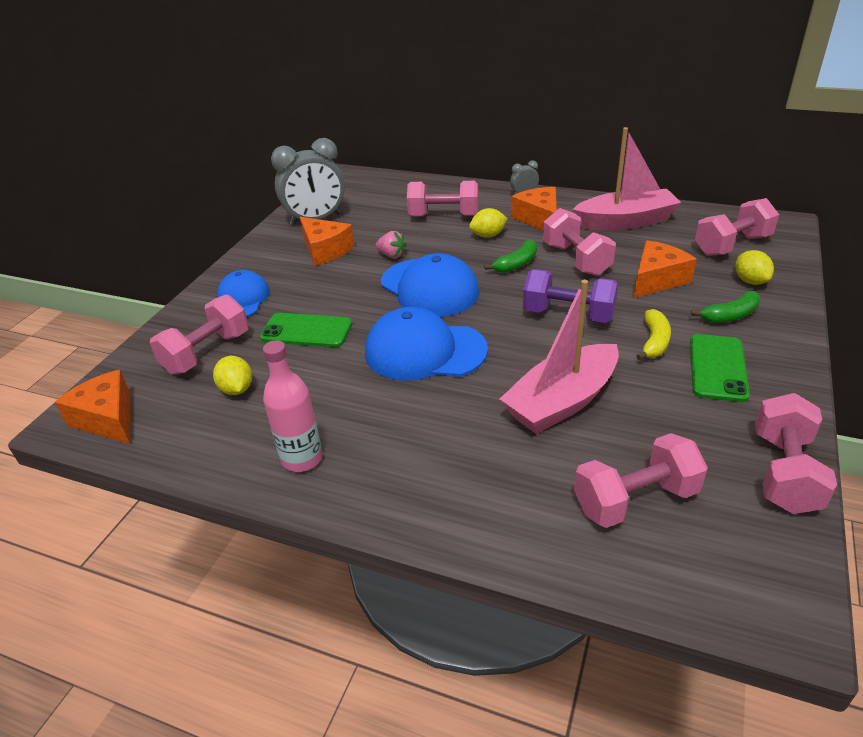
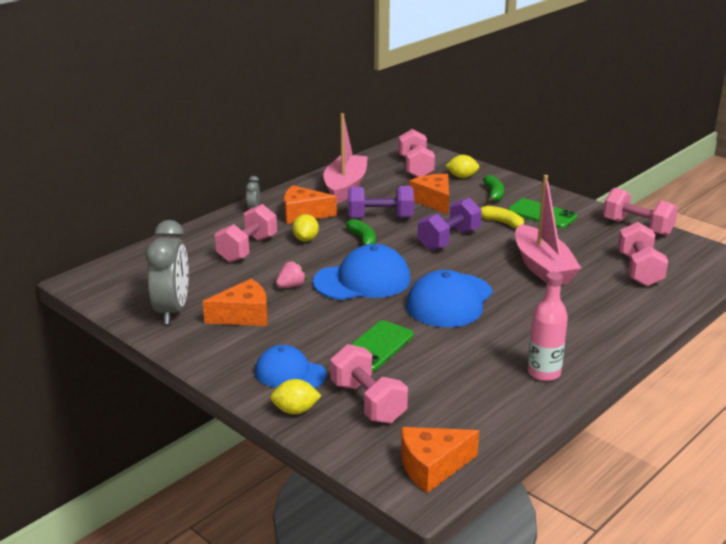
camera: 70 degrees left, 10 degrees down
yellow lemon [213,356,252,395] -> yellow lemon moved to [270,379,321,414]
pink dumbbell [543,208,616,276] -> purple dumbbell [348,186,414,219]

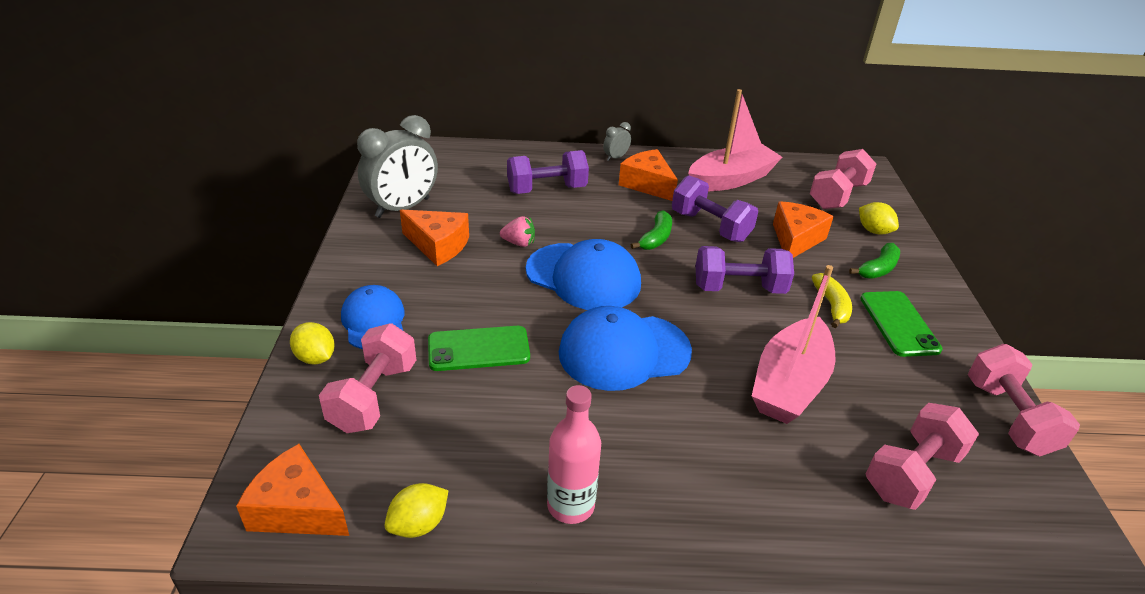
camera: 45 degrees right, 10 degrees up
pink dumbbell [215,204,277,263] -> purple dumbbell [507,150,589,194]
yellow lemon [292,214,319,242] -> yellow lemon moved to [385,483,448,538]

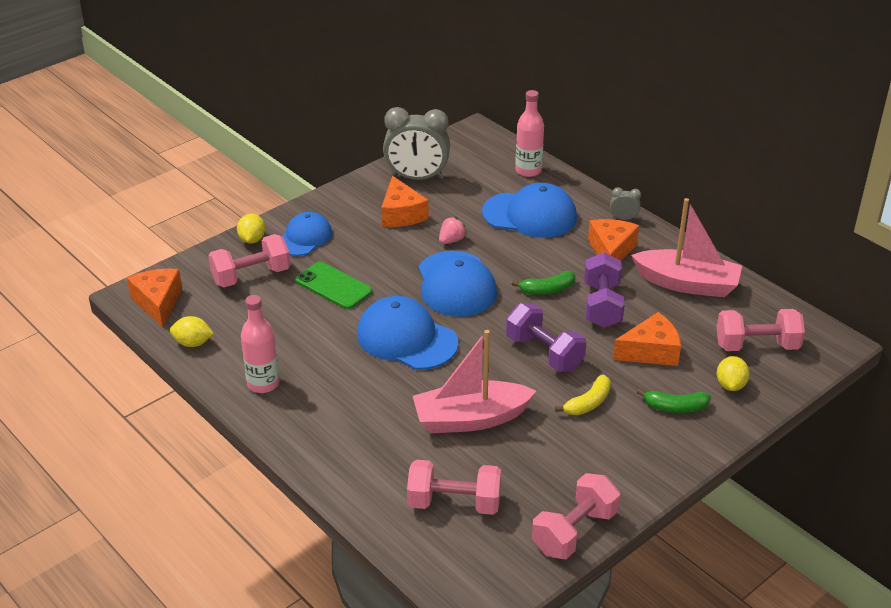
camera: 50 degrees right, 0 degrees up
pink strawberry [500,216,535,247] -> pink strawberry turned 105 degrees counterclockwise [439,217,467,244]
purple dumbbell [507,150,589,194] -> blue cap [482,183,577,238]
green phone [860,291,943,357] -> none
none -> pink bottle [515,90,544,177]

